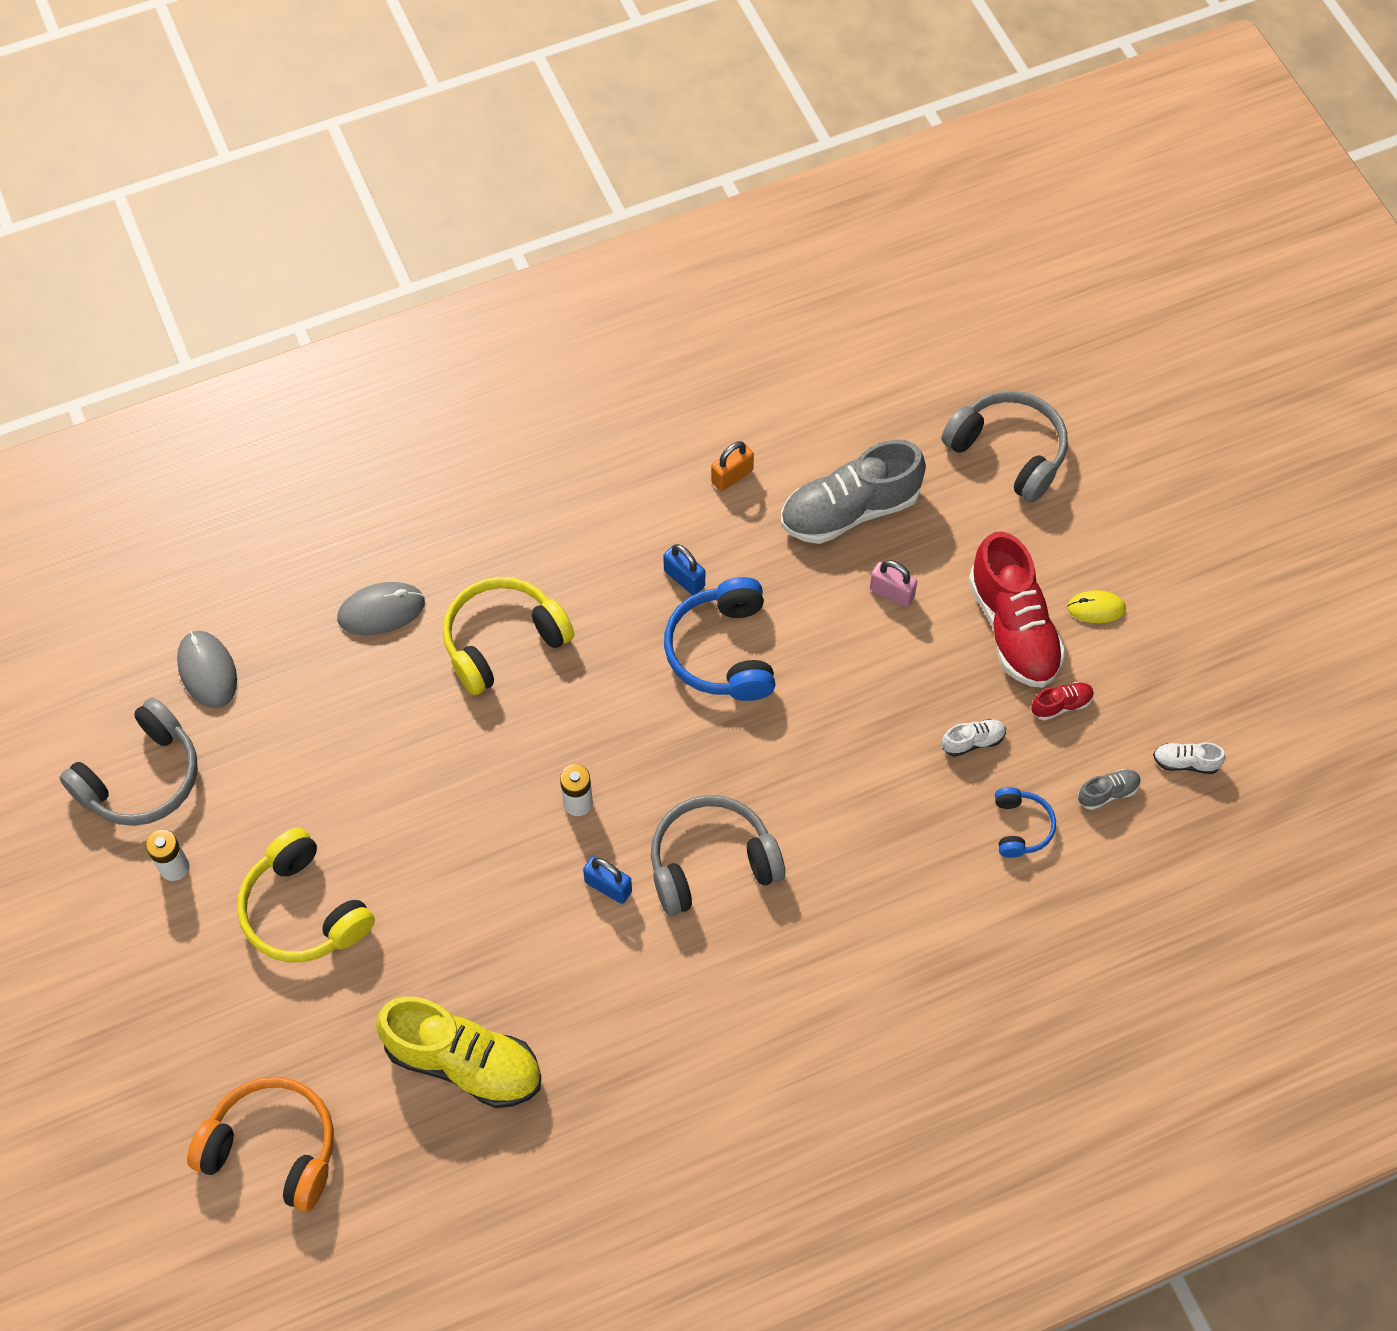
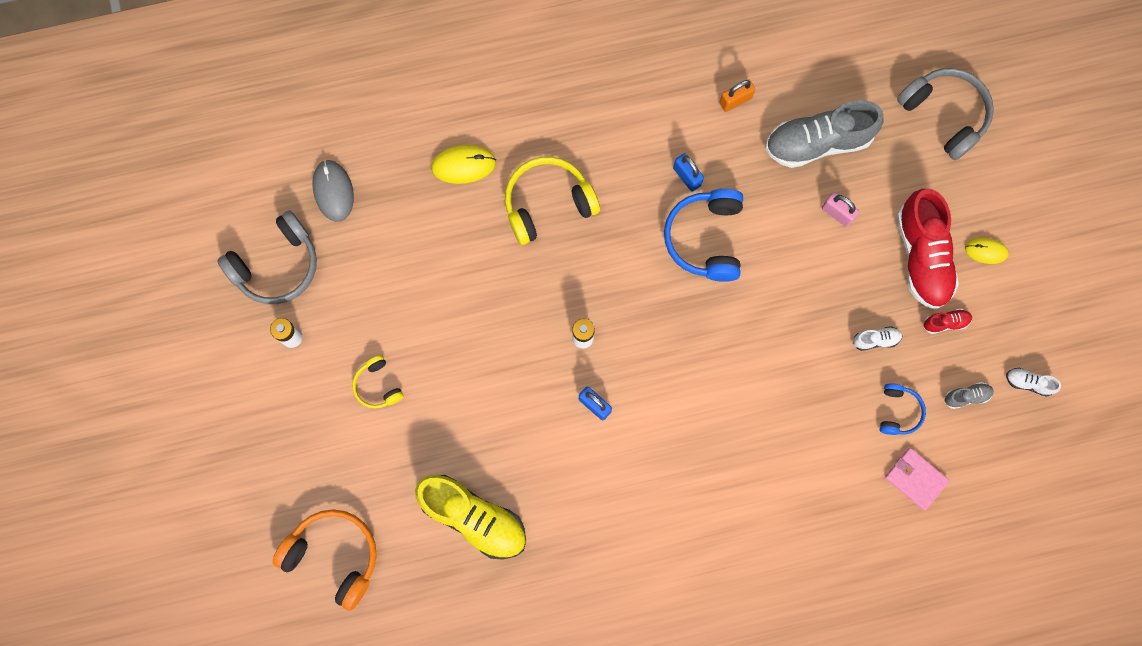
camera: 10 degrees right, 15 degrees up
yellow headphones [237,828,375,963] -> yellow headphones [352,355,404,408], size x0.54
grey mouse [338,582,425,635] -> yellow mouse [431,145,496,184]
grey headphones [651,795,785,916] -> none
none -> pink wallet [885,448,950,511]

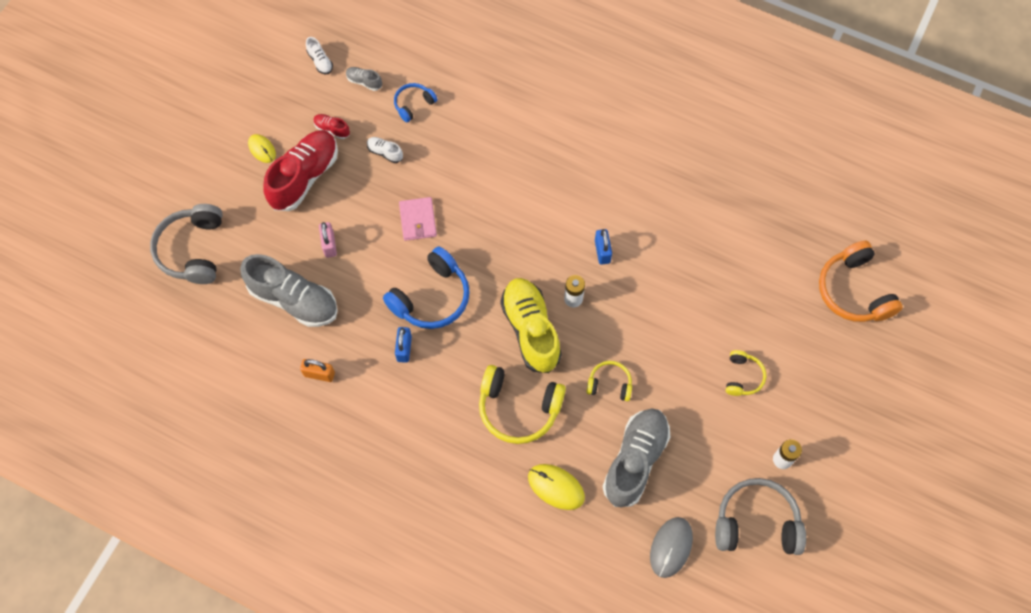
camera: 140 degrees left, 10 degrees down
yellow shoe [415,475,526,560] -> yellow shoe moved to [500,278,562,373]
pink wallet [885,448,950,511] -> pink wallet moved to [399,197,437,241]
none -> yellow headphones [586,361,632,401]
none -> grey shoe [602,408,670,507]

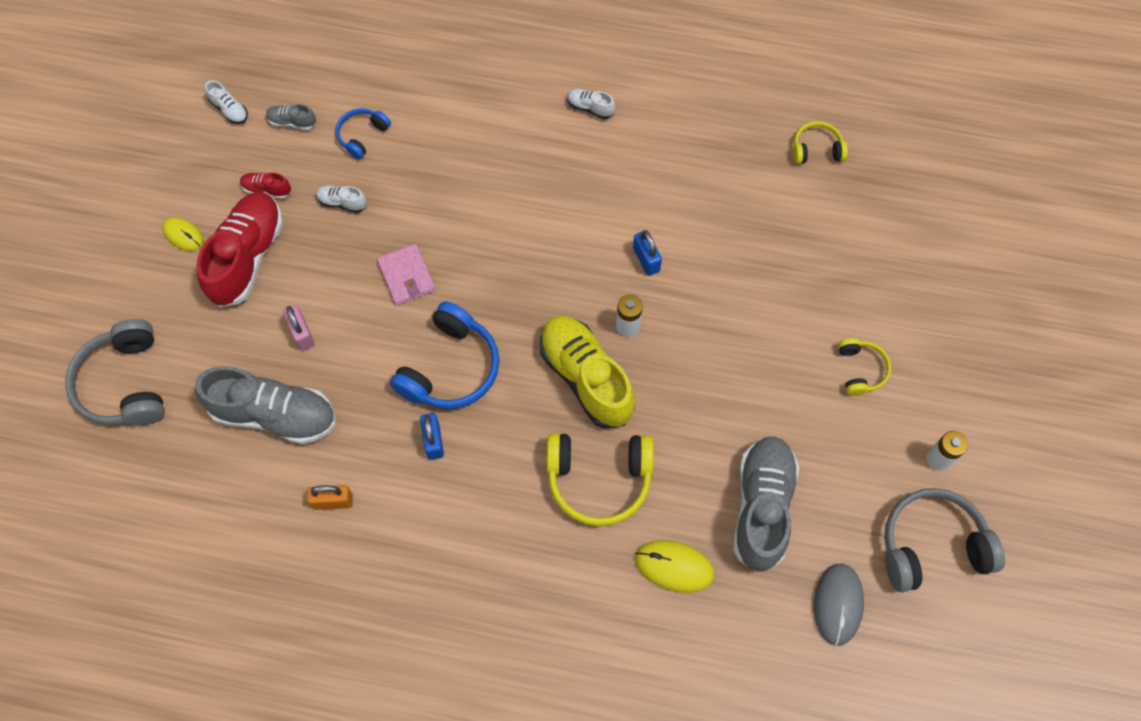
camera: 15 degrees left, 0 degrees up
yellow headphones [586,361,632,401] -> yellow headphones moved to [793,121,848,164]
orange headphones [819,241,903,322] -> none
none -> white shoe [567,89,615,119]

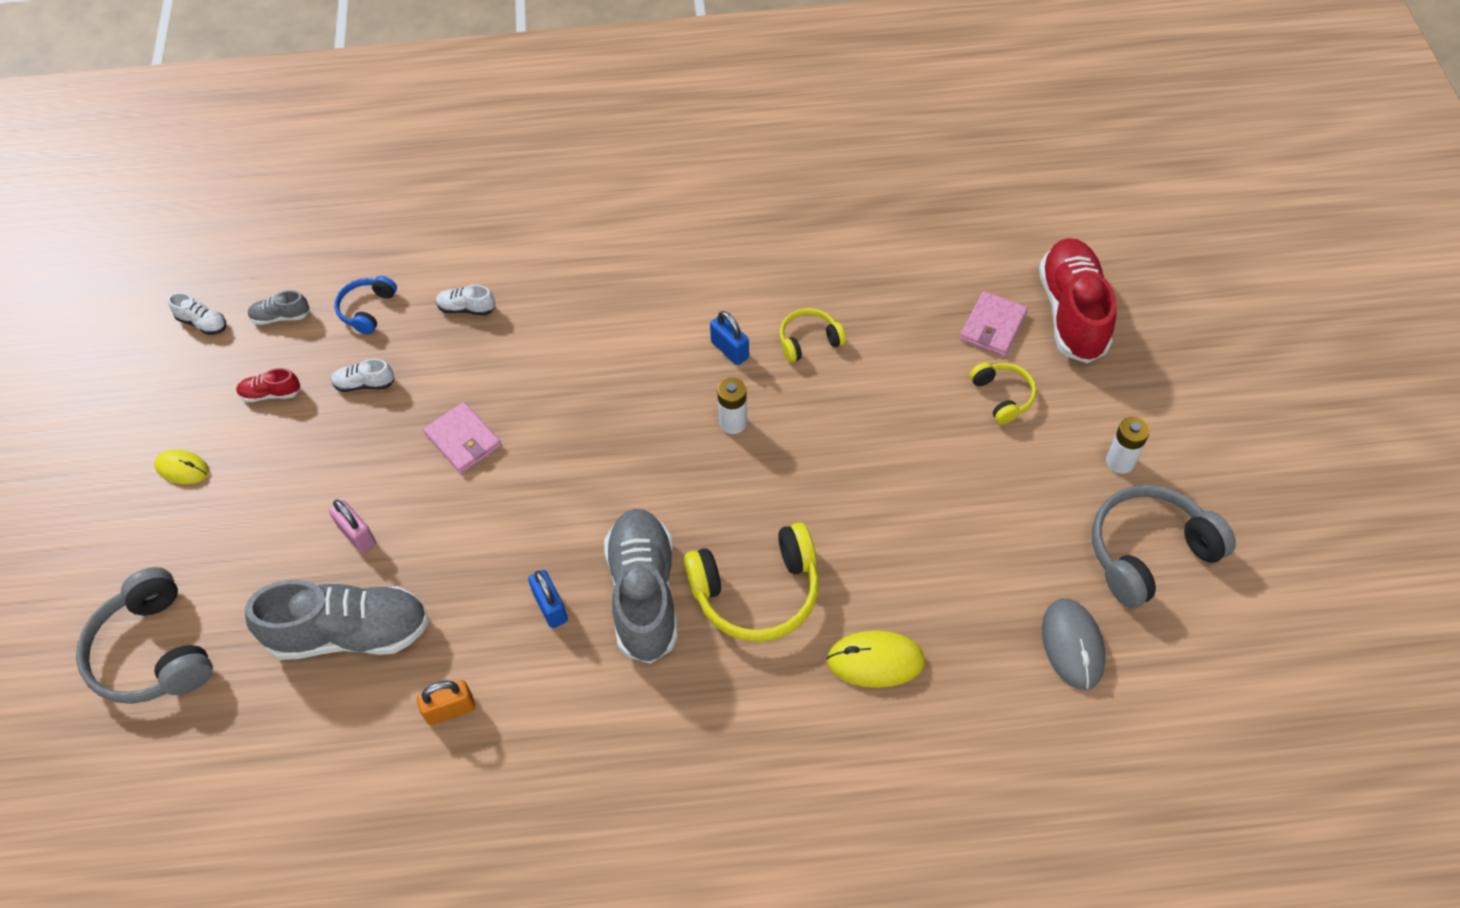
camera: 15 degrees left, 10 degrees down
red shoe [196,192,283,307] -> red shoe moved to [1039,238,1116,363]
blue headphones [390,301,500,409] -> none
yellow shoe [540,316,635,429] -> none
white shoe [567,89,615,119] -> white shoe moved to [436,285,496,315]
grey shoe [733,436,799,573] -> grey shoe moved to [604,509,678,664]
yellow headphones [793,121,848,164] -> yellow headphones moved to [780,308,846,363]
none -> pink wallet [960,291,1028,356]

